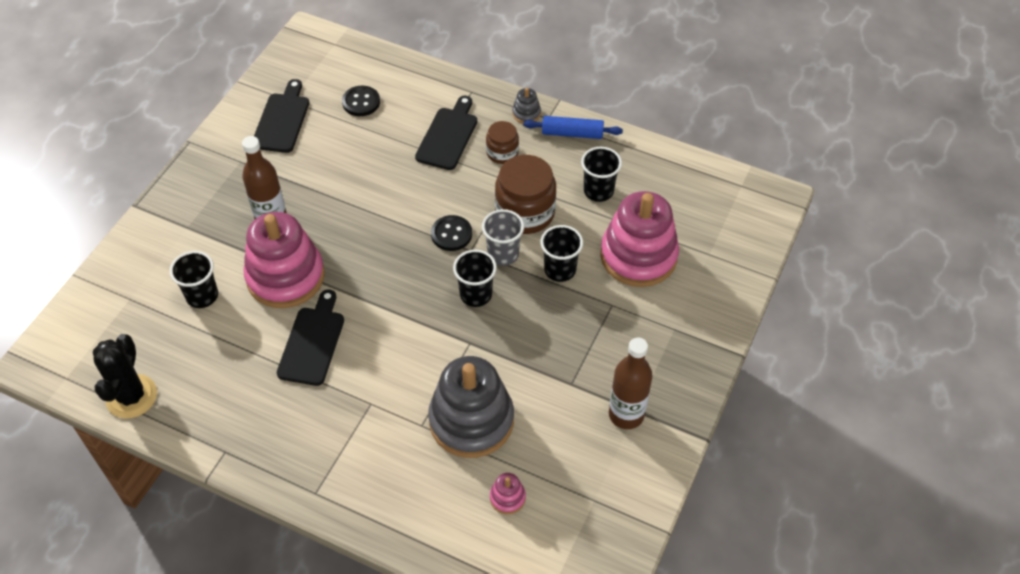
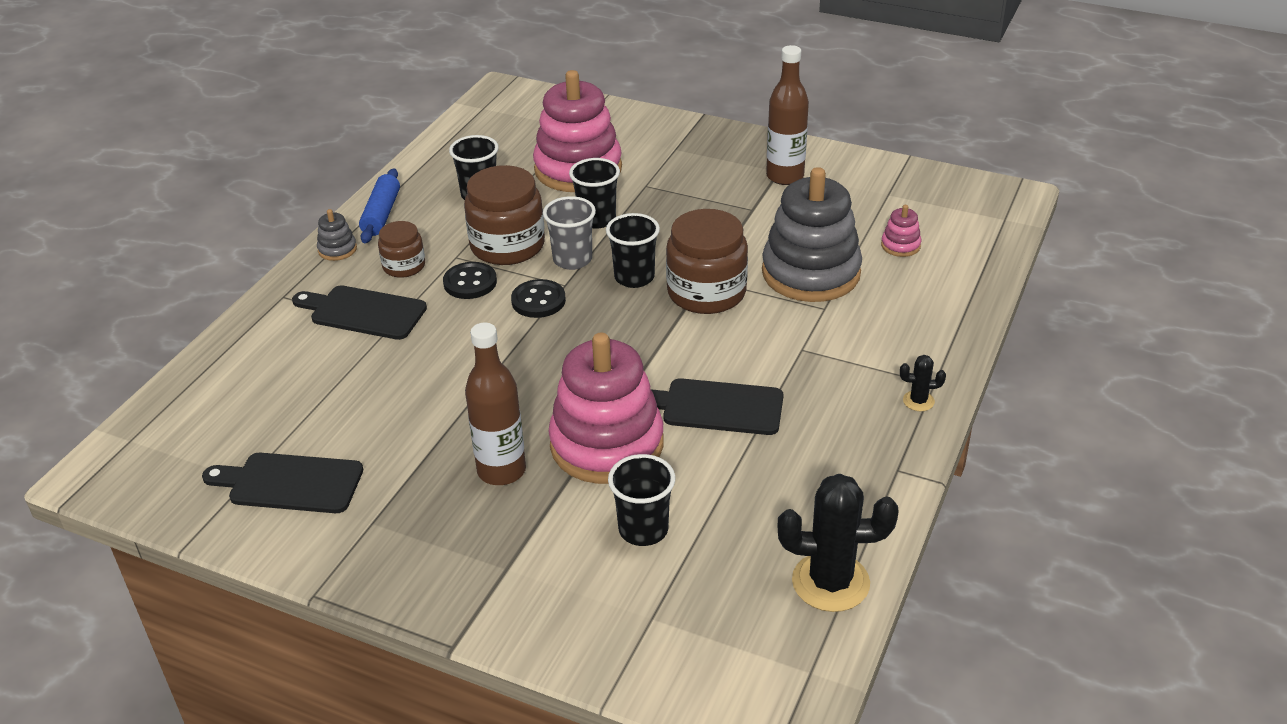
camera: 90 degrees left, 15 degrees down
black button [342,86,380,116] -> black button moved to [443,262,497,299]
none -> brown jar [666,209,748,314]
none -> black cactus [900,355,946,411]

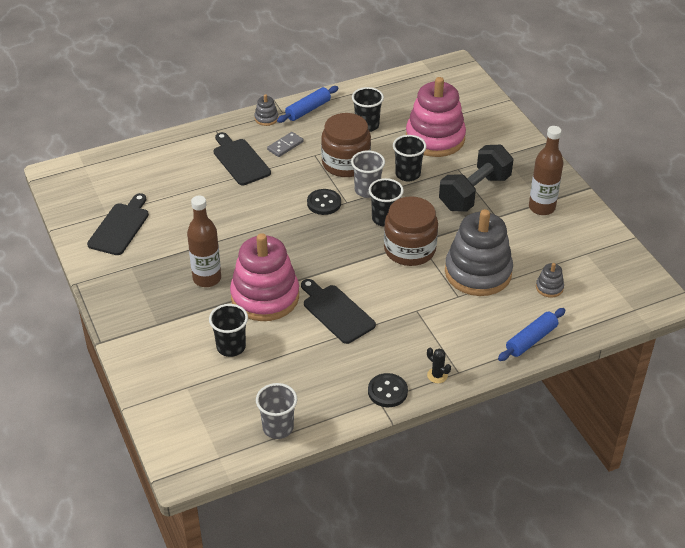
camera: 40 degrees right, 5 degrees up
black cutting board [202,453,363,513] -> black cutting board turned 60 degrees clockwise [87,193,149,255]
brown jar [378,221,425,278] -> grey domino [267,132,304,157]
black button [443,262,497,299] -> black button moved to [368,373,408,407]
black cactus [778,474,899,612] -> grey cup [256,383,297,439]
pink stacking toy [881,205,921,257] -> grey stacking toy [536,263,564,298]
none -> black dumbbell [439,145,513,212]
none -> blue rolling pin [498,308,566,361]

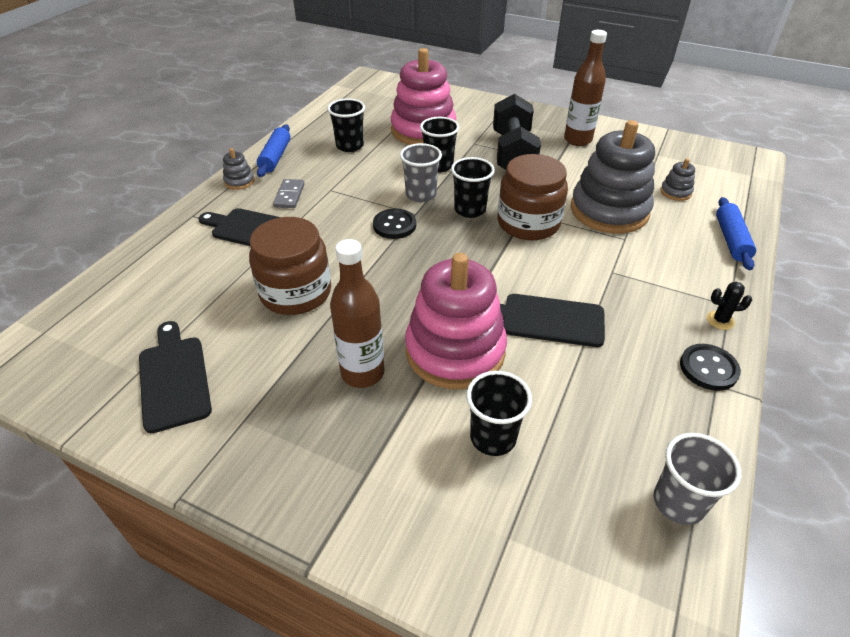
camera: 40 degrees left, 0 degrees up
brown jar [321,113,371,177] -> brown jar moved to [249,217,331,315]

